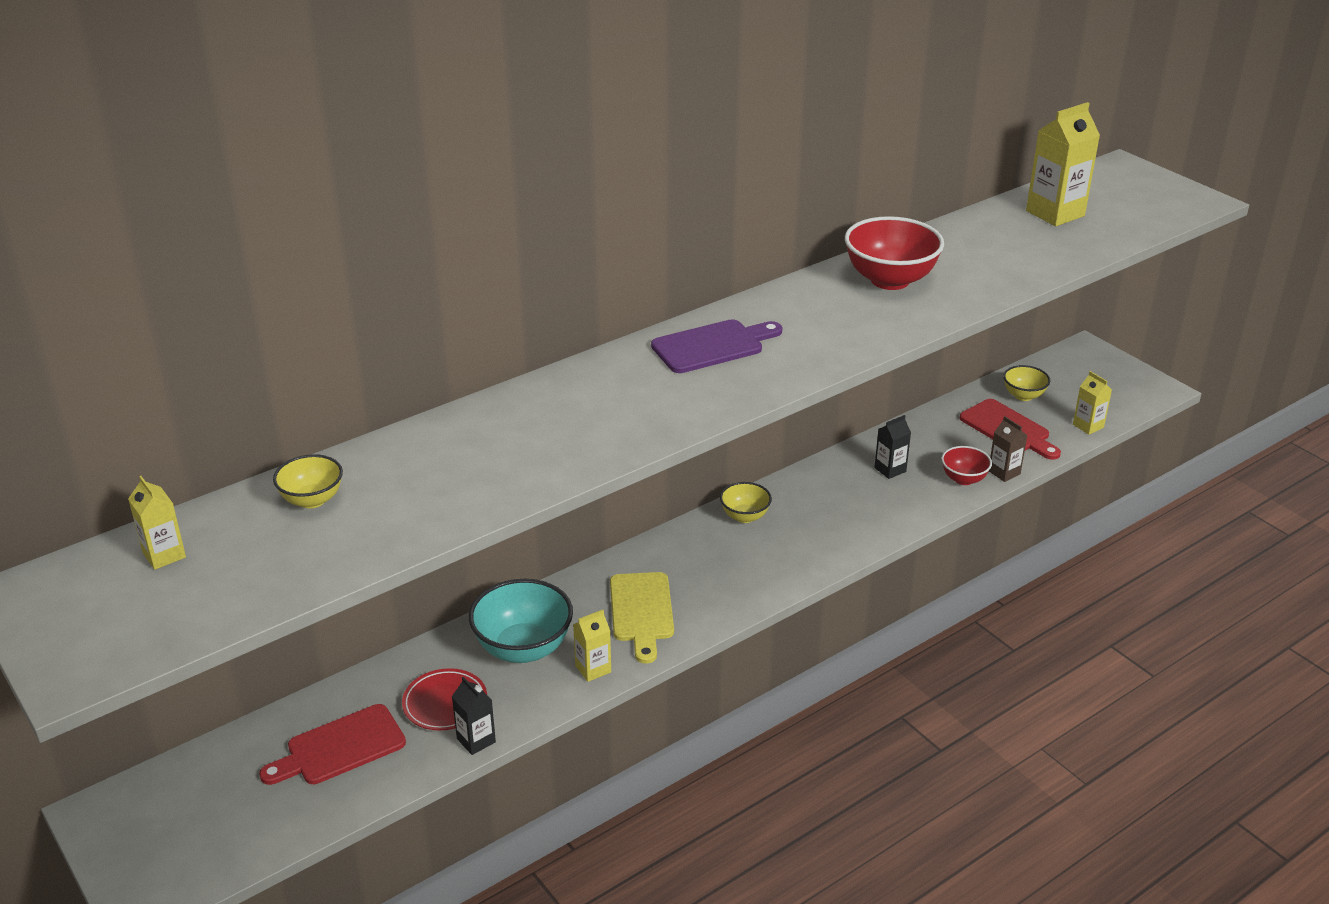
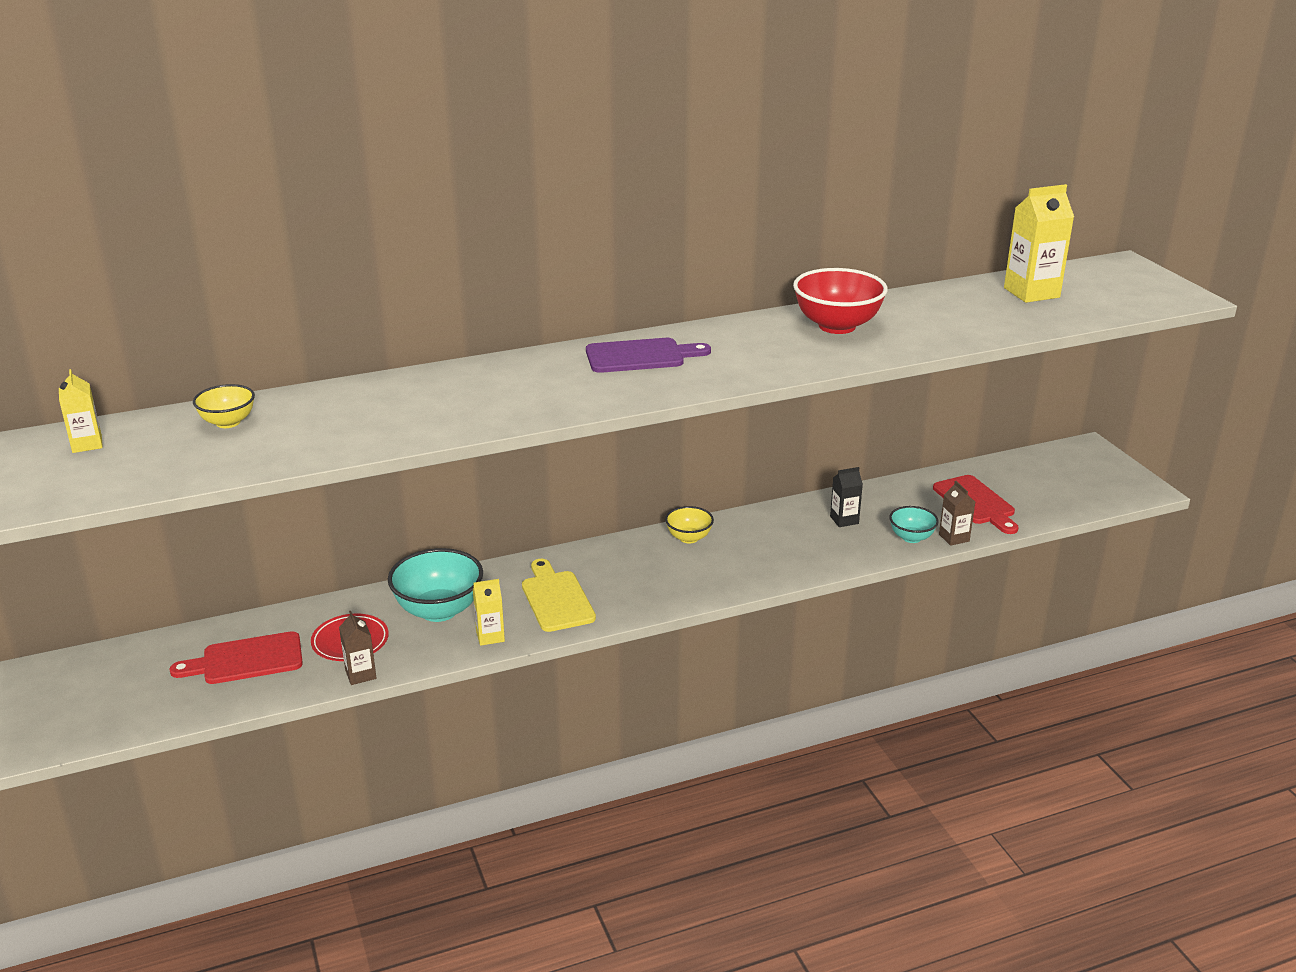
camera: 15 degrees right, 5 degrees down
black carton [452,677,496,755] -> brown carton [339,611,377,685]
yellow cutting board [610,572,674,664] -> yellow cutting board turned 150 degrees clockwise [522,559,596,632]
red bowl [941,446,992,485] -> turquoise bowl [889,506,939,543]
yellow bowl [1003,365,1050,401] -> none
yellow carton [1073,371,1112,435] -> none

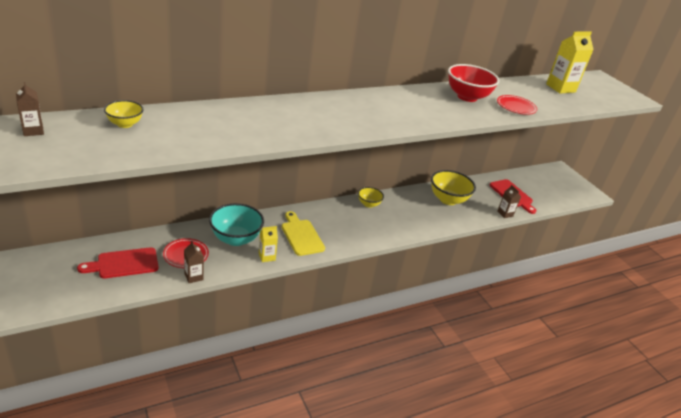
camera: 10 degrees left, 5 degrees up
yellow carton [59,369,103,453] -> brown carton [16,82,44,136]
purple cutting board [586,338,711,373] -> none
black carton [830,467,863,527] -> yellow bowl [431,170,476,205]
turquoise bowl [889,506,939,543] -> none
none -> red plate [497,95,537,115]

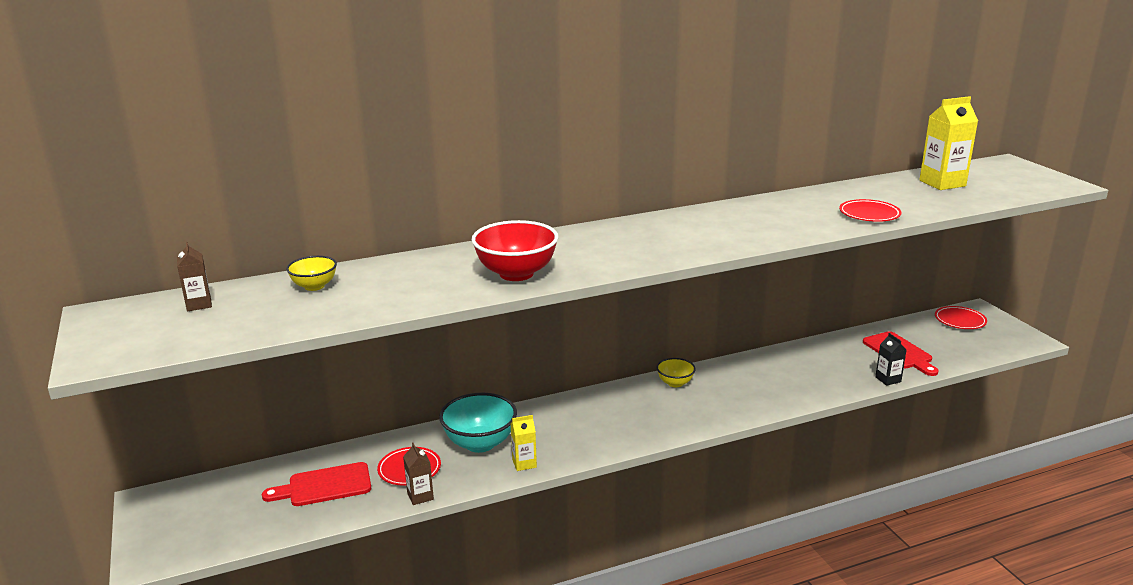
camera: 10 degrees right, 10 degrees down
yellow cutting board [282,211,325,256] -> none
yellow bowl [431,170,476,205] -> none
red bowl [448,64,500,102] -> red bowl moved to [471,220,558,281]
brown carton [497,185,521,218] -> black carton [875,333,907,386]
none -> red plate [935,306,987,329]

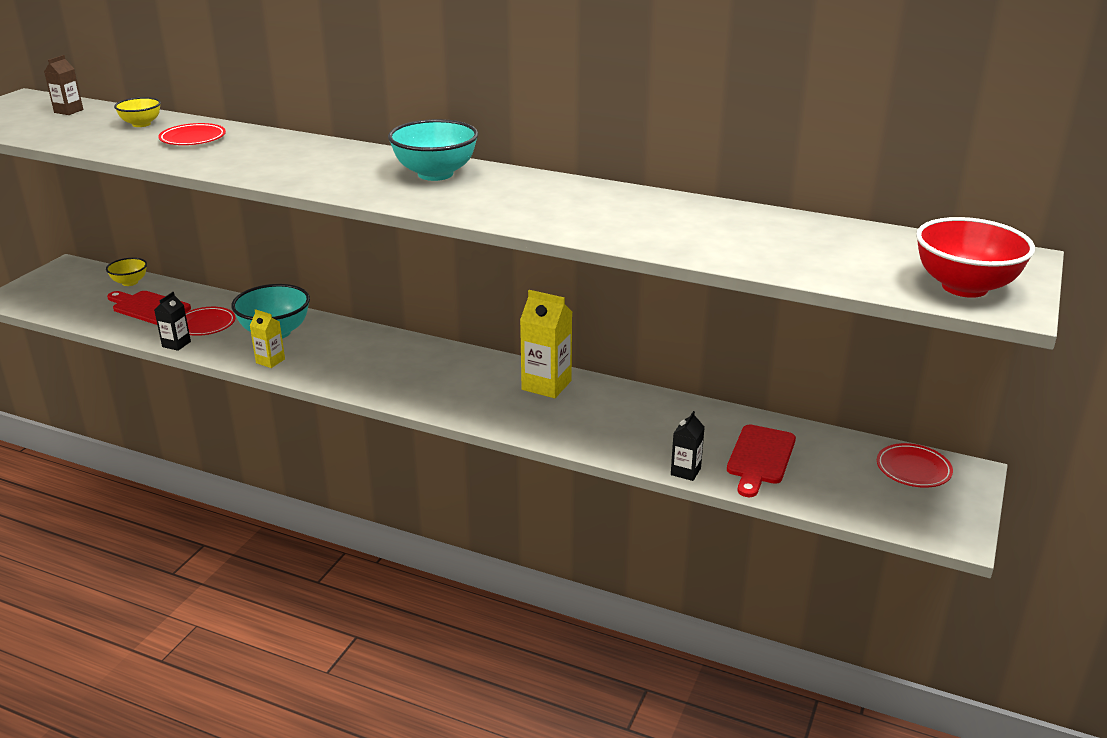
camera: 45 degrees right, 5 degrees up
brown carton [403,442,434,505] -> black carton [154,292,191,351]
red bowl [471,220,558,281] -> red bowl moved to [916,217,1035,298]
yellow bowl [656,358,696,387] -> yellow bowl moved to [106,258,147,286]
red plate [839,199,901,222] -> red plate moved to [158,123,226,145]
yellow carton [919,96,978,190] -> yellow carton moved to [520,290,572,398]
none -> turquoise bowl [388,119,478,181]

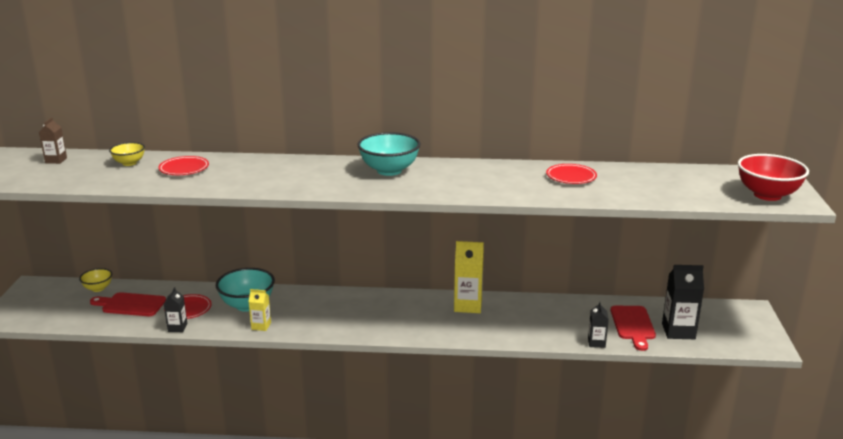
camera: 20 degrees left, 5 degrees down
red plate [877,443,953,488] -> red plate moved to [546,164,597,184]
none -> black carton [662,265,704,339]

